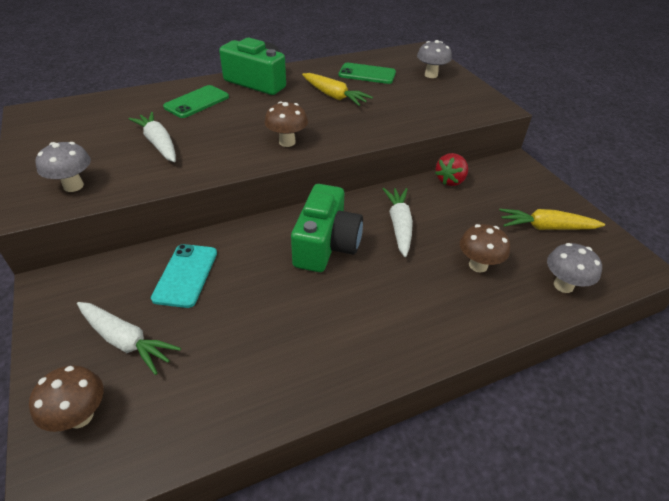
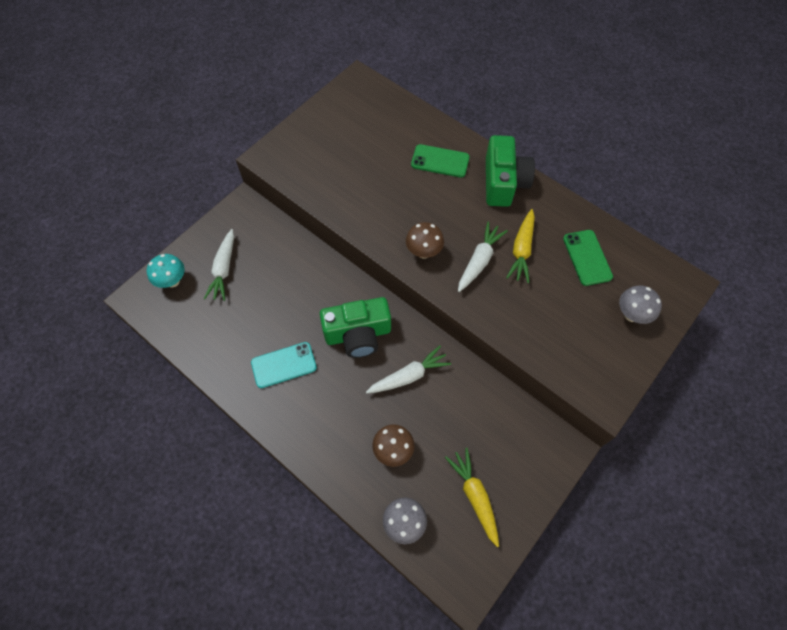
camera: 65 degrees right, 20 degrees up
brown mushroom [29,365,103,432] -> turquoise mushroom [147,254,185,288]
grey mushroom [35,142,91,192] -> none
white carrot [128,112,176,162] -> white carrot moved to [458,222,508,292]
turquoise phone [151,244,217,308] -> turquoise phone moved to [251,342,317,388]
red strawberry [435,153,468,186] -> none

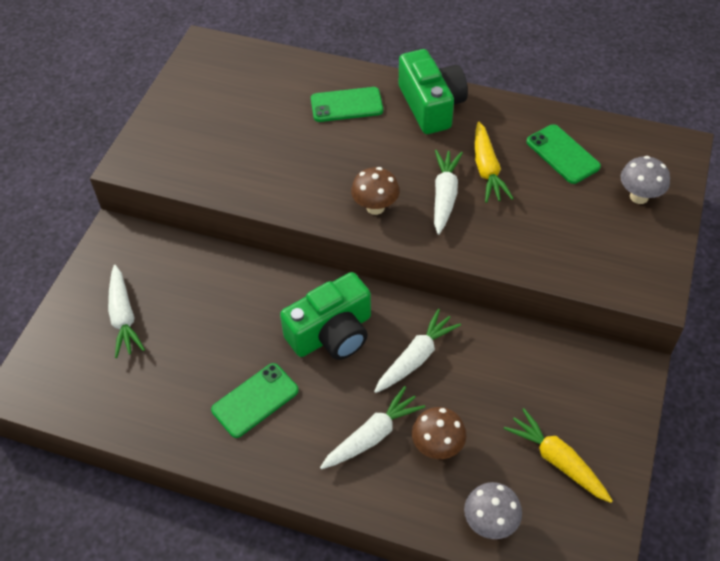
camera: 20 degrees left, 10 degrees down
turquoise mushroom [147,254,185,288] -> none
turquoise phone [251,342,317,388] -> green phone [211,363,299,438]
none -> white carrot [320,386,425,469]

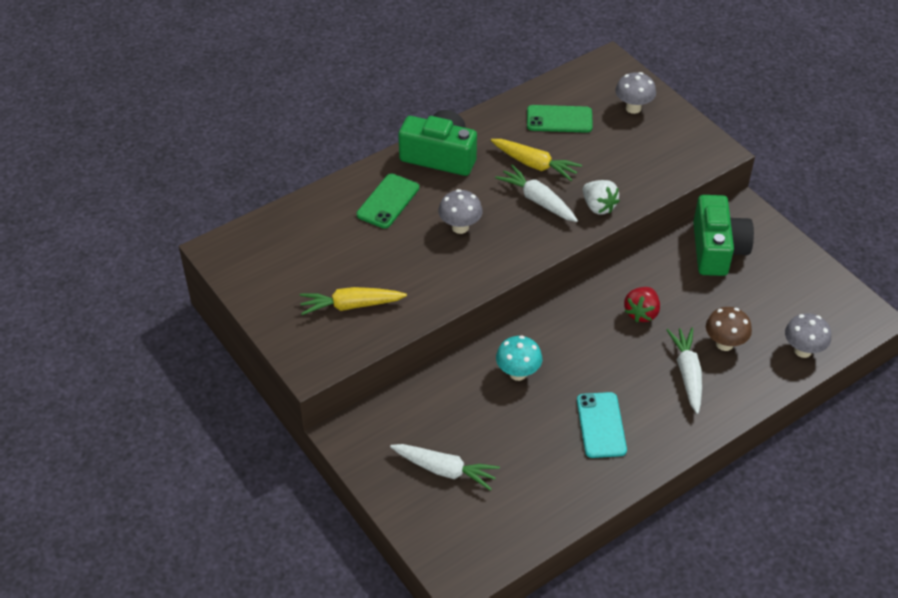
camera: 55 degrees left, 5 degrees down
green phone [211,363,299,438] -> turquoise phone [577,392,627,458]
green camera [280,272,371,360] -> green camera moved to [693,195,754,276]
brown mushroom [351,167,400,215] -> none
white carrot [374,309,461,393] -> red strawberry [624,287,660,322]
yellow carrot [504,408,613,503] -> yellow carrot moved to [299,287,407,315]
none -> grey mushroom [438,189,483,234]
none -> turquoise mushroom [496,336,542,381]
none -> white strawberry [583,180,620,214]

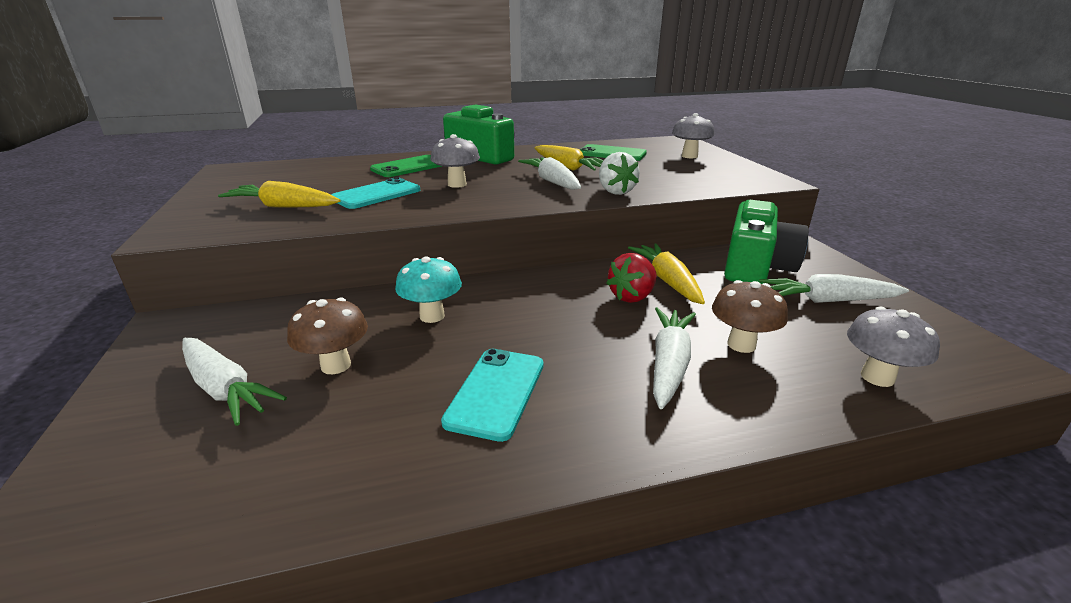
camera: 20 degrees right, 20 degrees down
none -> brown mushroom [287,297,368,374]
none -> turquoise phone [331,177,420,209]
none -> yellow carrot [628,243,705,304]
none -> white carrot [759,274,909,303]

